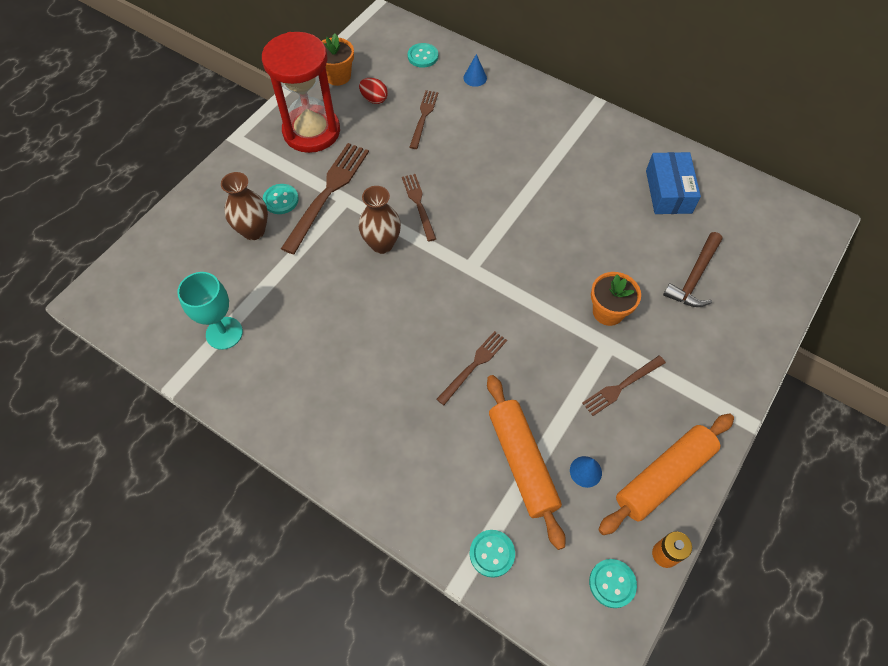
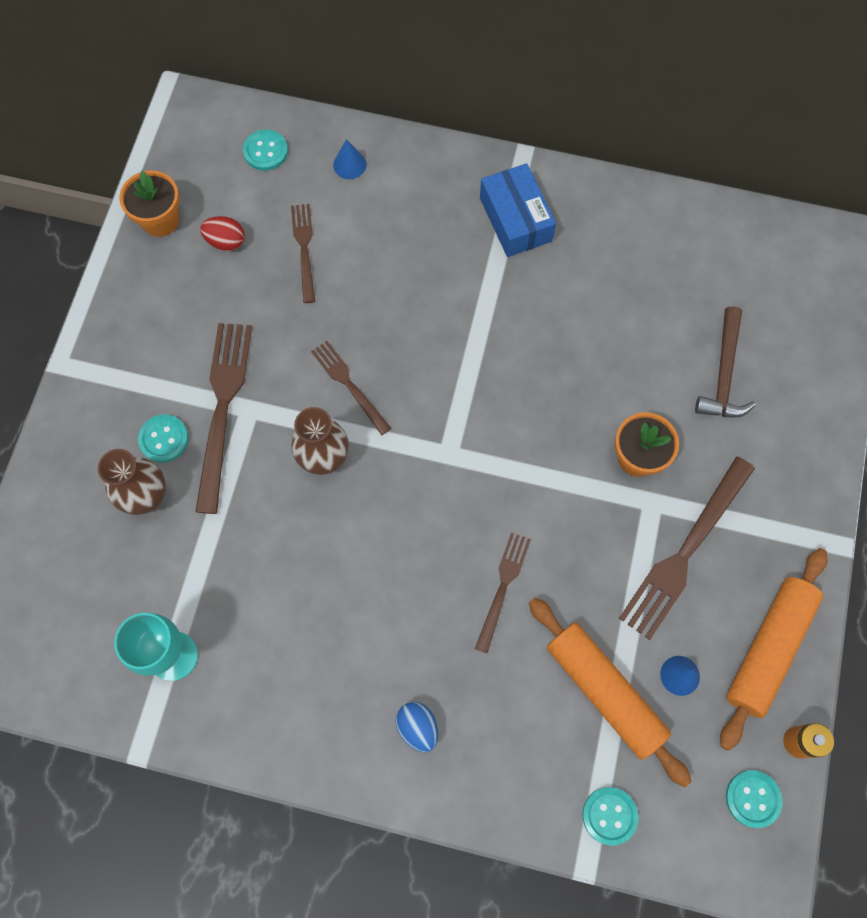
camera: 20 degrees left, 10 degrees up
red hourglass [262,32,340,153] -> none
brown fork [582,356,666,416] -> brown fork [619,456,755,640], size x1.72
blue box [646,152,701,214] -> blue box moved to [480,163,556,257]
none -> blue egg [396,702,438,752]

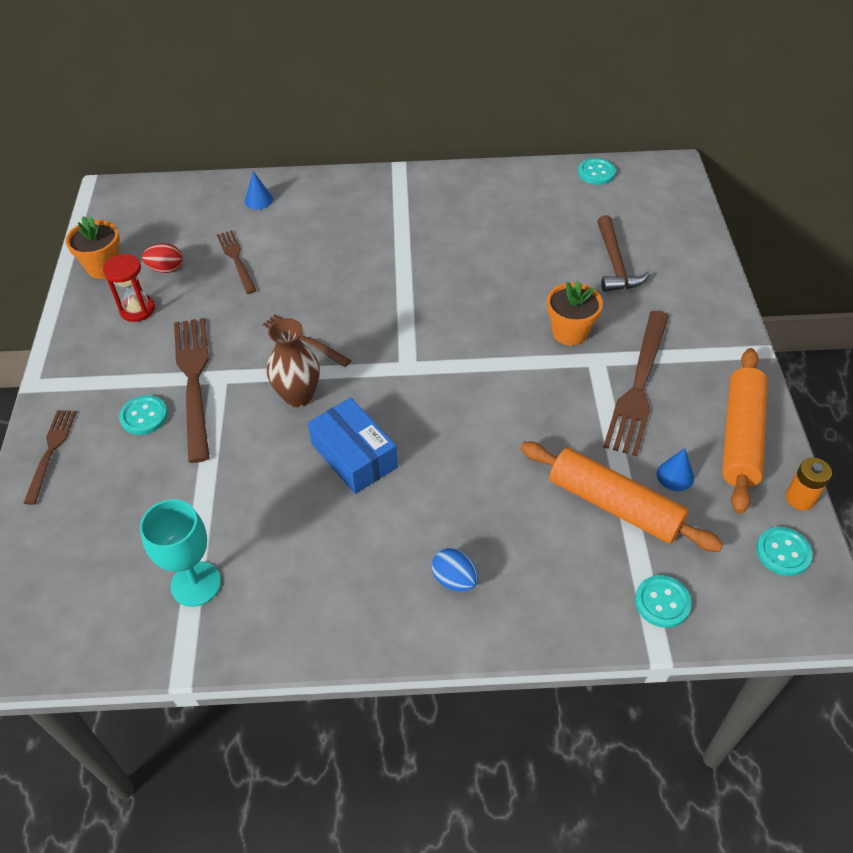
camera: 15 degrees left, 20 degrees down
brown vase [98,449,166,515] -> none
turquoise button [243,129,288,171] -> turquoise button moved to [578,158,616,185]
brown fork [475,532,531,653] -> brown fork moved to [24,410,76,505]
blue box [480,163,556,257] -> blue box moved to [308,397,398,494]
none -> red hourglass [103,254,155,322]

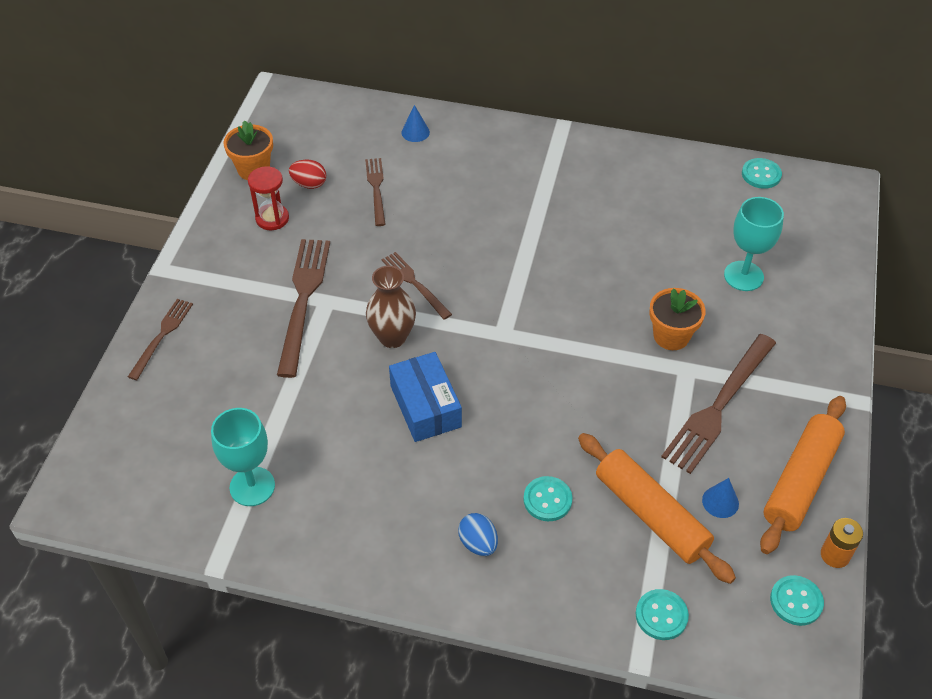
camera: 15 degrees right, 0 degrees up
turquoise button [119,395,168,435] -> turquoise button moved to [523,476,572,521]
brown hammer [597,215,650,292] -> turquoise goblet [724,197,784,291]

